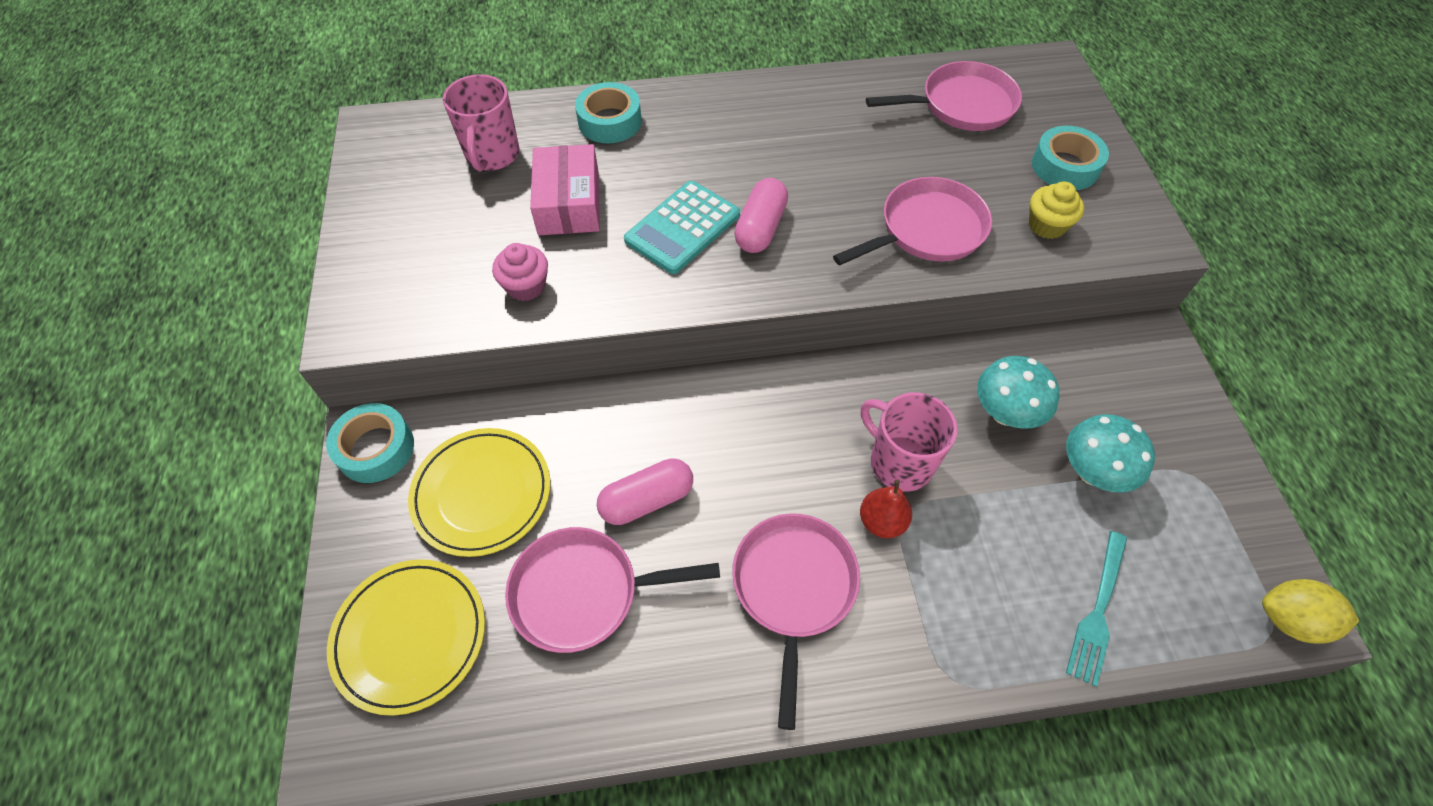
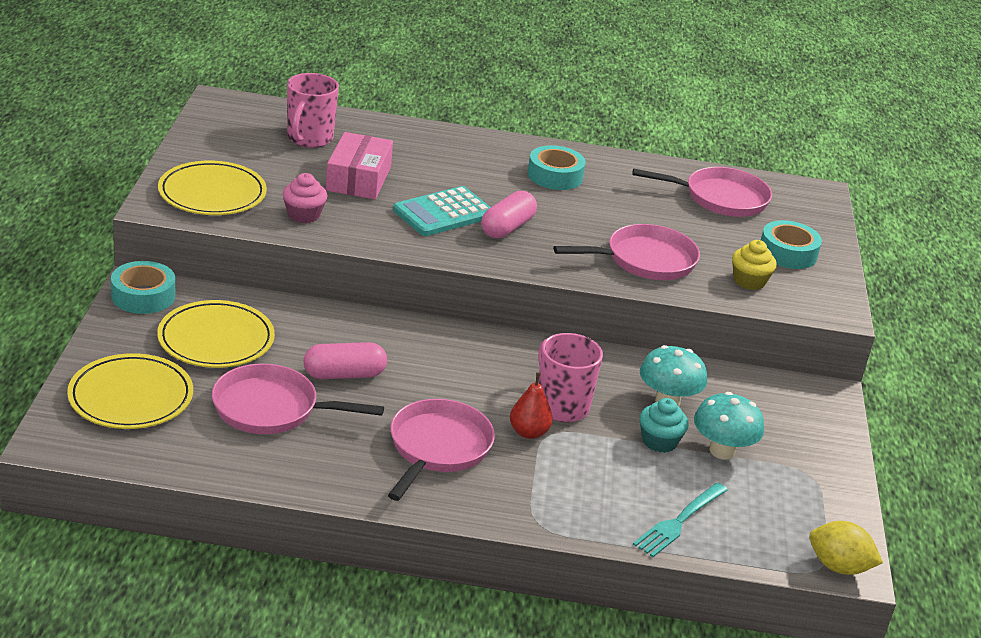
camera: 10 degrees right, 25 degrees down
turquoise tape [575,82,642,144] -> turquoise tape moved to [528,145,586,190]
none -> yellow plate [158,161,267,215]
none -> turquoise cupcake [640,398,689,453]

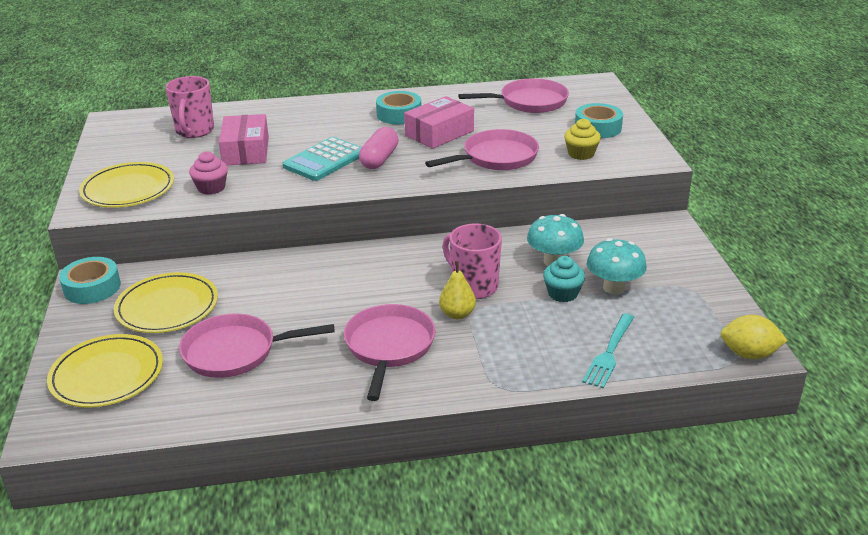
camera: 10 degrees left, 0 degrees up
pink capsule [304,342,387,379] -> none
red pear [510,372,553,439] -> yellow pear [439,261,476,319]
none -> pink box [404,96,474,149]

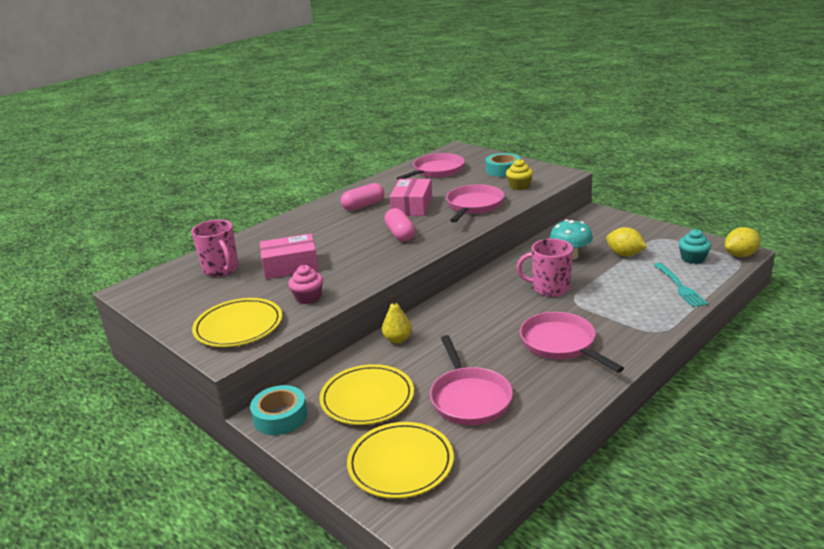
camera: 35 degrees left, 5 degrees down
pink pan [179,313,335,378] -> pink pan turned 60 degrees counterclockwise [430,335,513,425]
pink box [219,114,269,165] -> pink box turned 60 degrees counterclockwise [260,233,319,279]
turquoise calculator [283,137,362,181] -> none
turquoise tape [376,91,421,124] -> pink capsule [341,183,384,211]
yellow pear [439,261,476,319] -> yellow pear moved to [382,295,412,343]
turquoise cupcake [543,256,585,302] -> turquoise cupcake moved to [679,229,711,264]
turquoise mushroom [587,238,647,294] -> yellow lemon [606,227,647,256]

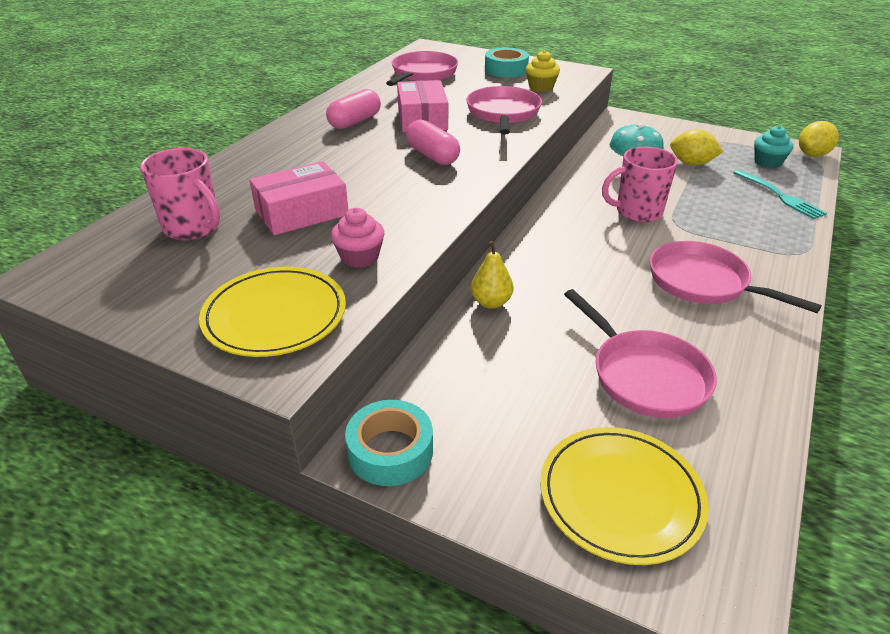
camera: 20 degrees left, 10 degrees up
yellow plate [320,364,414,425] -> none

